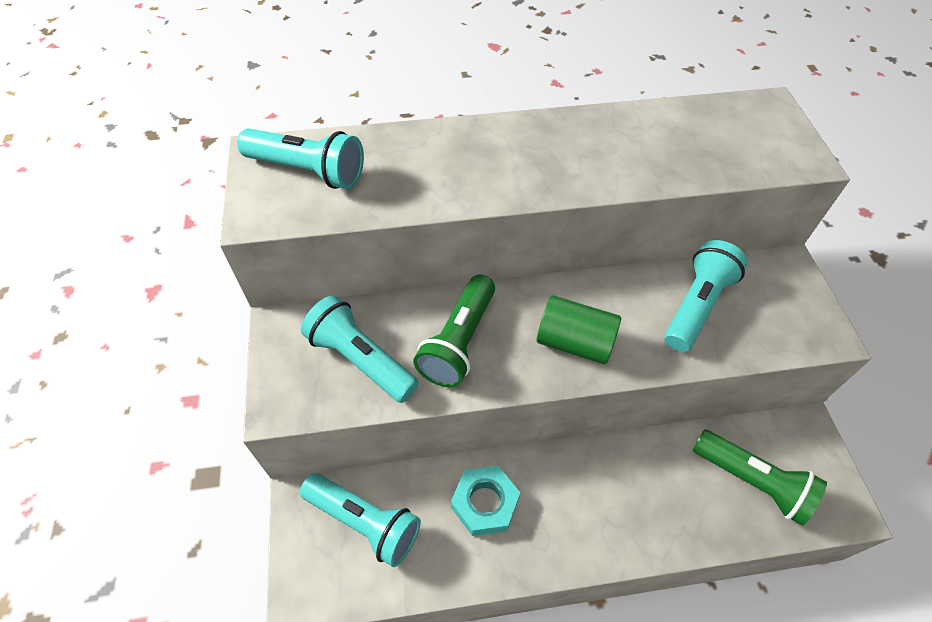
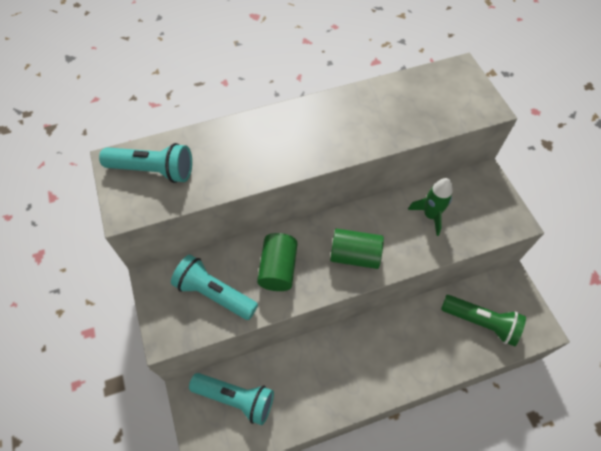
camera: 10 degrees left, 5 degrees up
green flashlight [413,275,495,388] -> green cylinder [257,233,298,291]
turquoise nut [451,466,520,536] -> none
turquoise flashlight [664,240,748,352] -> green rocket [408,178,453,236]

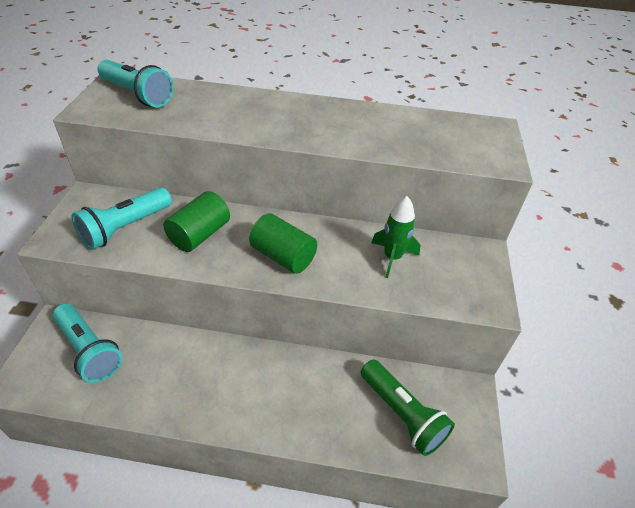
camera: 25 degrees right, 15 degrees down
turquoise flashlight [171,255,258,320] -> turquoise flashlight turned 105 degrees counterclockwise [72,187,172,250]

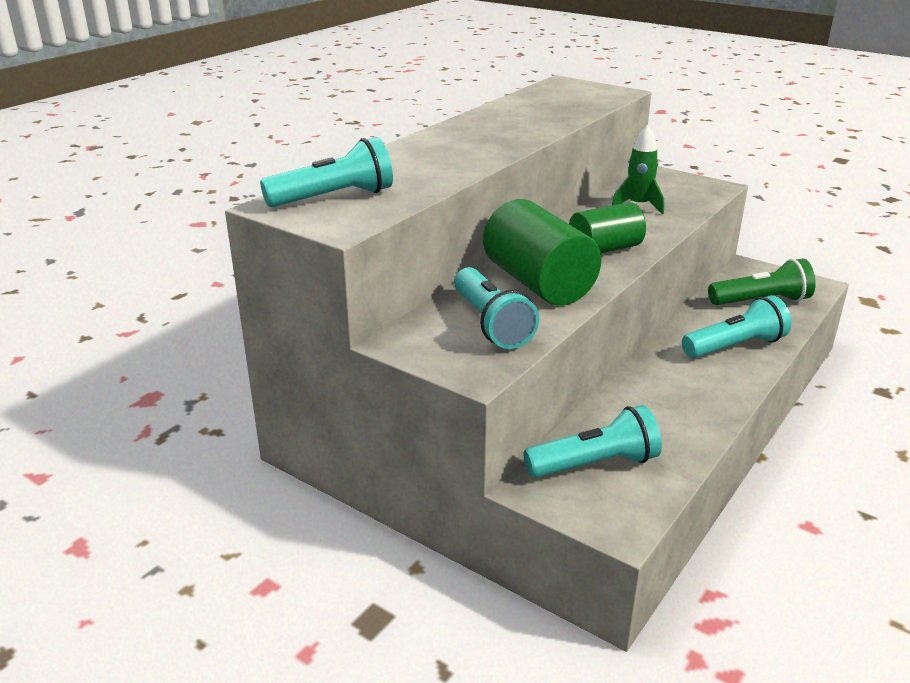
camera: 60 degrees left, 15 degrees down
green cylinder [163,191,230,252] -> green cylinder [483,199,601,306], size x1.53
none -> turquoise flashlight [682,295,792,358]

